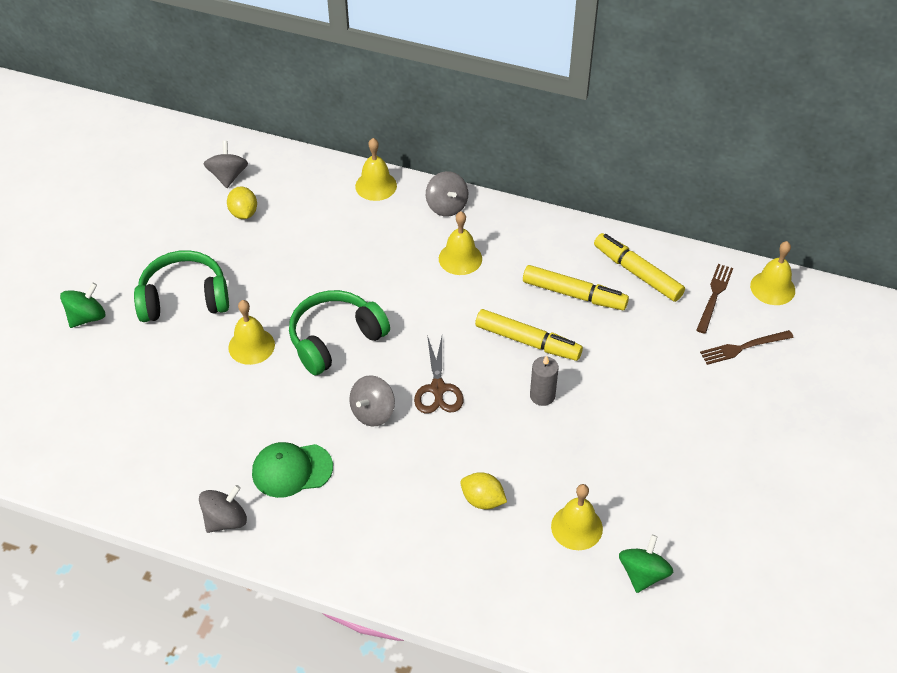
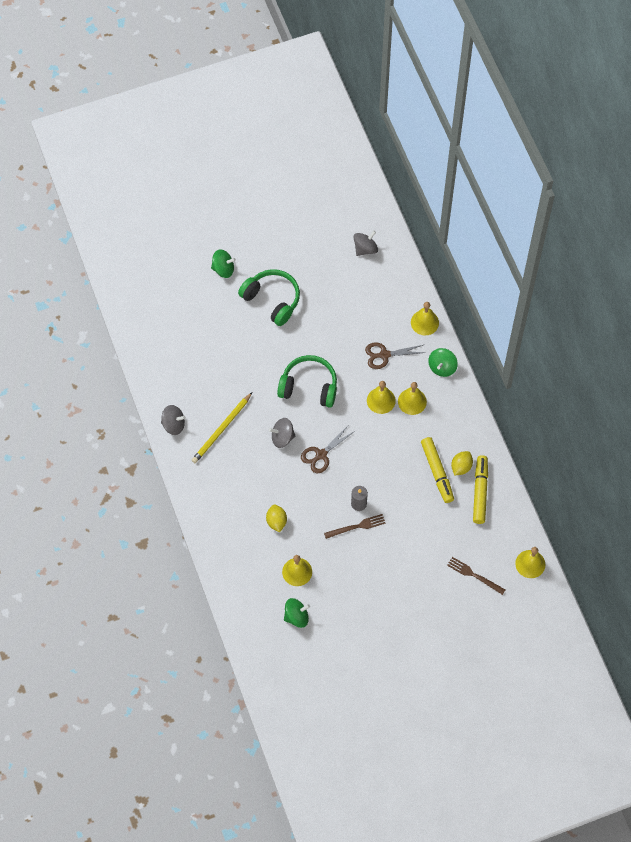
camera: 50 degrees right, 15 degrees up
yellow lemon [227,186,257,219] -> yellow lemon moved to [451,451,473,476]
yellow bell [228,300,275,365] -> yellow bell moved to [367,381,396,414]
green cap [252,442,333,498] -> yellow pencil [192,392,252,463]
grey spinning top [426,171,468,217] -> green spinning top [428,348,458,377]
yellow marker [475,309,583,361] -> none
brown fork [696,264,733,334] -> brown fork moved to [324,514,386,539]
none -> brown scissors [365,343,426,369]

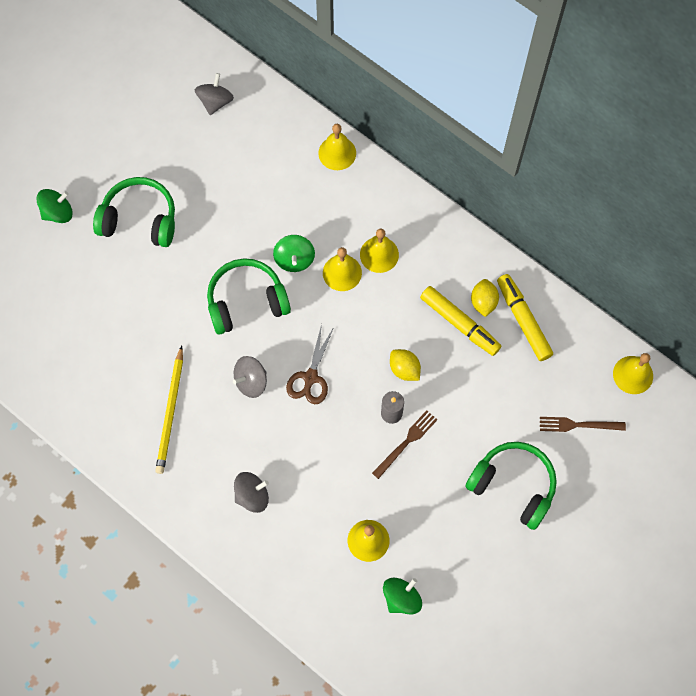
camera: 30 degrees left, 5 degrees up
grey spinning top [161,405,186,435] -> grey spinning top moved to [234,472,269,513]
yellow lemon [266,504,287,533] -> yellow lemon moved to [390,349,421,381]
brown scissors [365,343,426,369] -> none
green spinning top [428,348,458,377] -> green spinning top moved to [273,235,315,272]
none -> green headphones [465,442,557,530]

